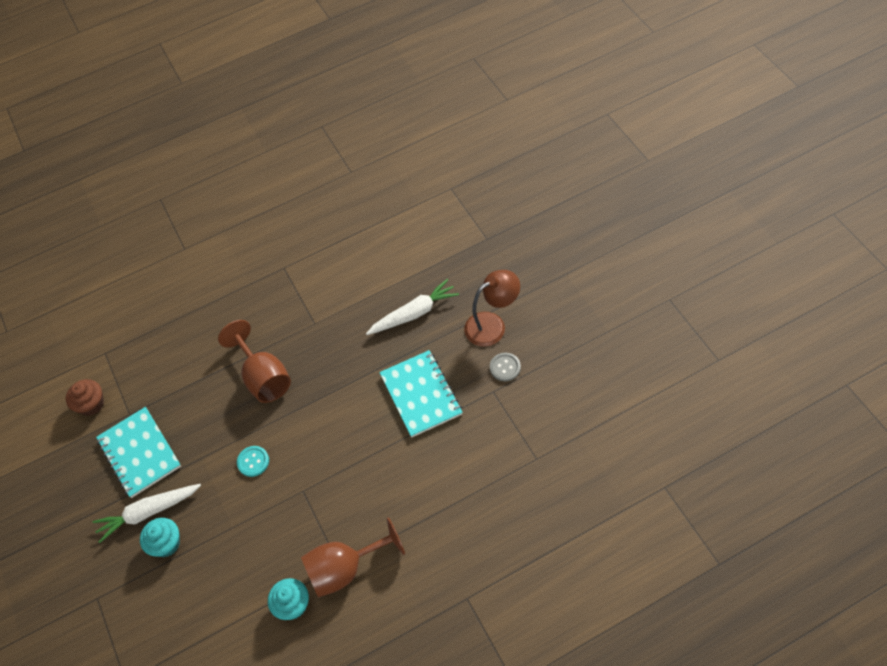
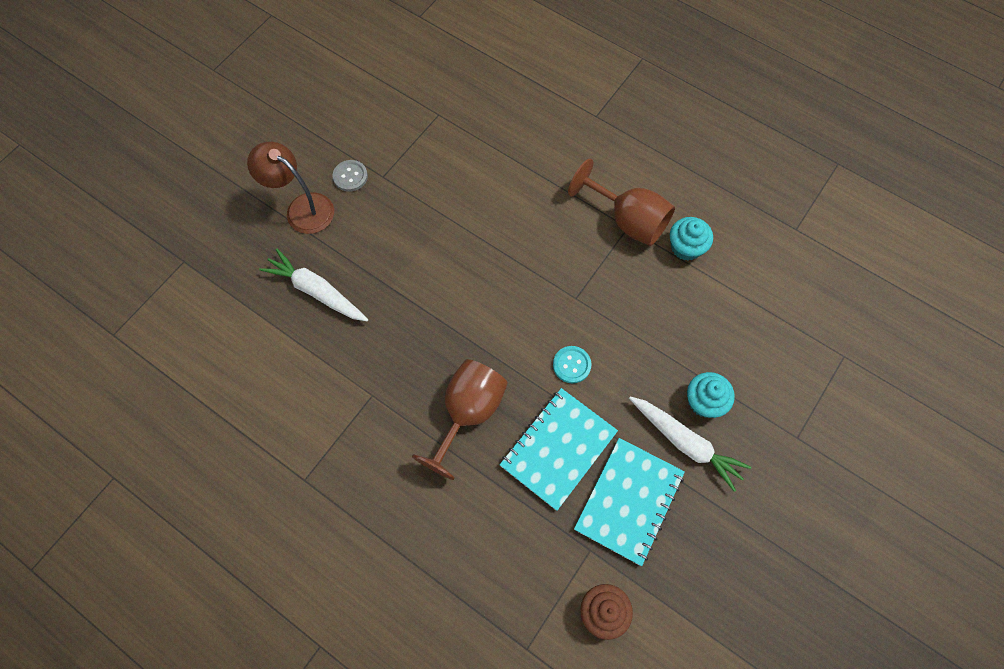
camera: 125 degrees left, 10 degrees up
turquoise notebook [379,350,463,437] -> turquoise notebook moved to [500,388,618,511]

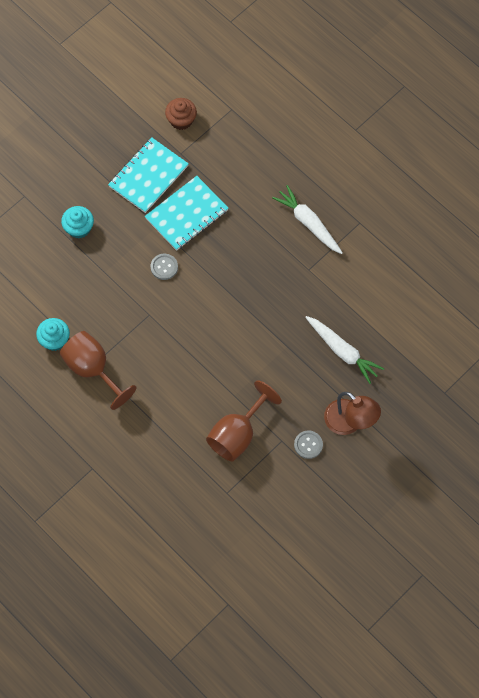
camera: 170 degrees left, 0 degrees up
brown goblet [412,359,508,480] -> brown goblet moved to [206,380,282,461]
turquoise button [553,346,591,383] -> grey button [150,254,178,280]
white carrot [629,396,751,492] -> white carrot moved to [272,185,343,254]

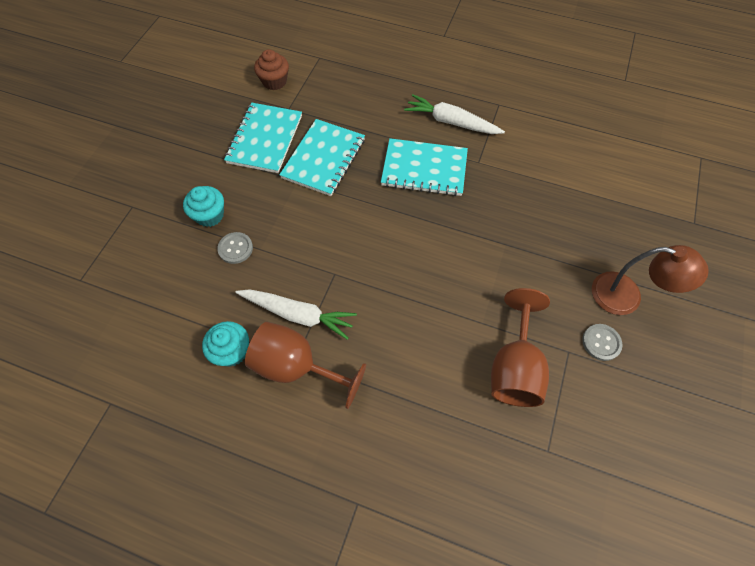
camera: 25 degrees left, 5 degrees down
grey button [150,254,178,280] -> grey button moved to [217,232,253,264]
white carrot [305,316,384,384] -> white carrot moved to [235,289,357,340]
none -> turquoise notebook [381,138,468,196]

